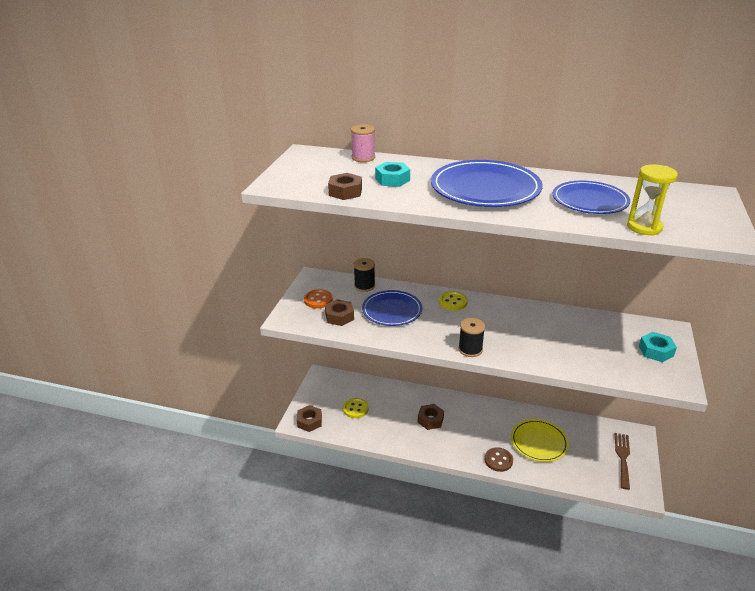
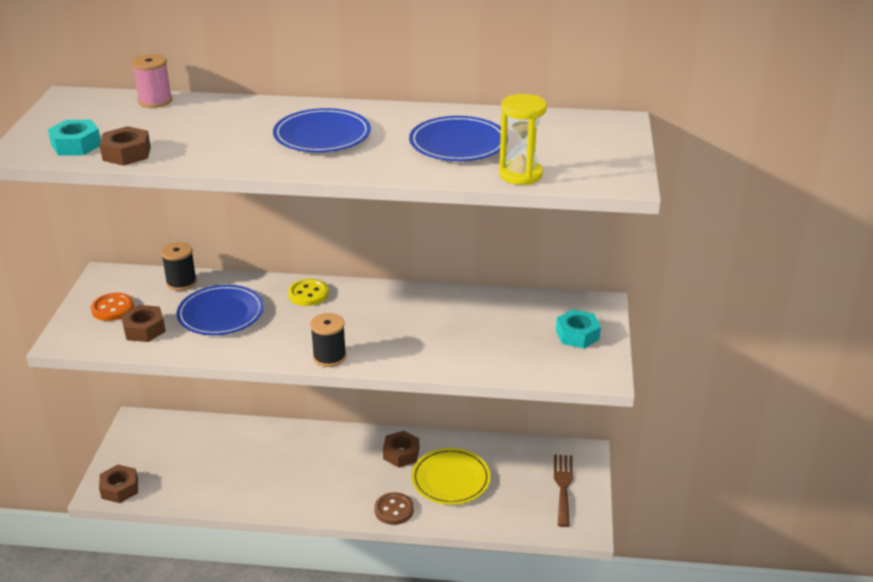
camera: 10 degrees left, 0 degrees up
yellow button [343,398,369,418] -> none
turquoise nut [375,162,410,187] -> turquoise nut moved to [48,120,101,156]
brown nut [417,404,444,430] -> brown nut moved to [383,431,419,468]
blue plate [431,160,543,207] -> blue plate [273,108,371,152], size x0.65

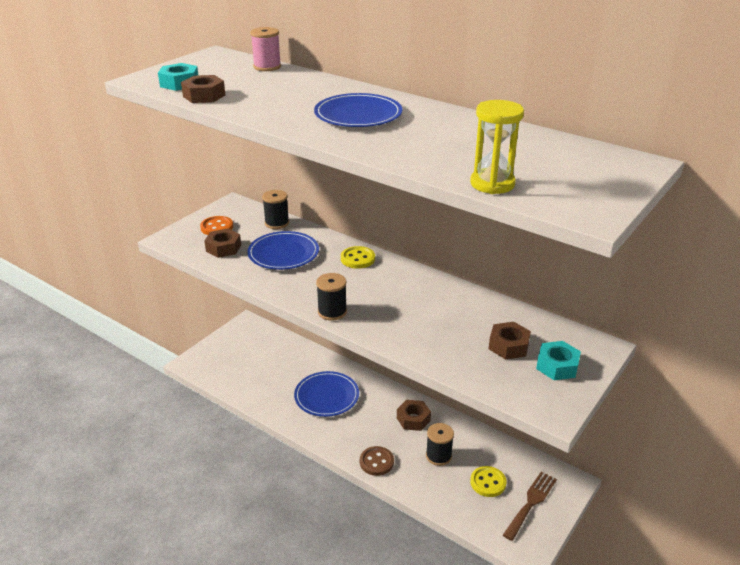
camera: 30 degrees right, 0 degrees up
brown nut [99,465,138,503] -> brown nut moved to [489,322,531,360]
blue plate [409,116,508,161] -> blue plate moved to [294,371,359,417]
yellow plate [411,448,491,505] -> black spool [426,423,454,466]
none -> yellow button [470,466,506,497]

